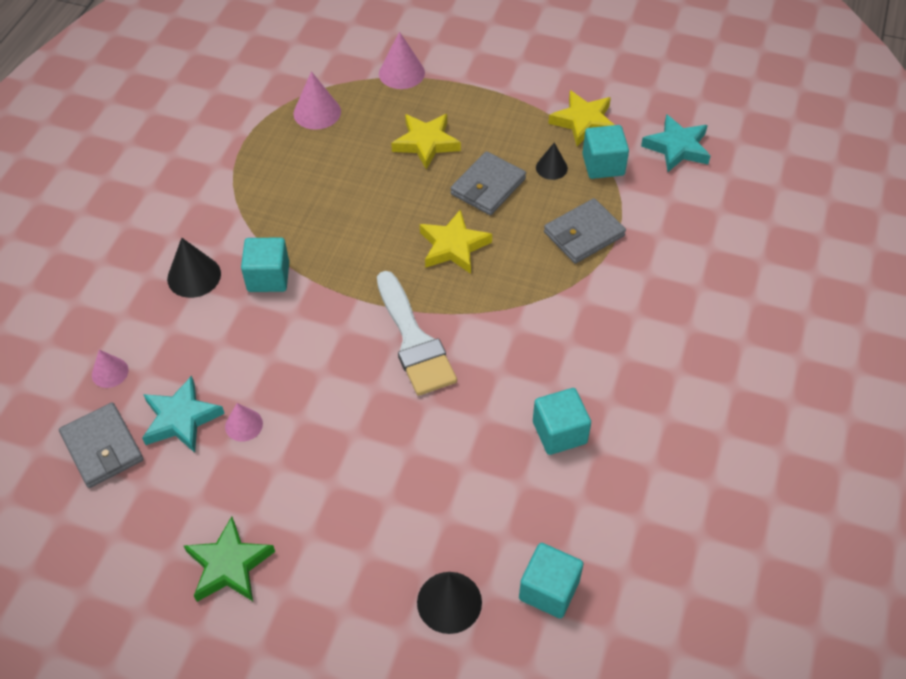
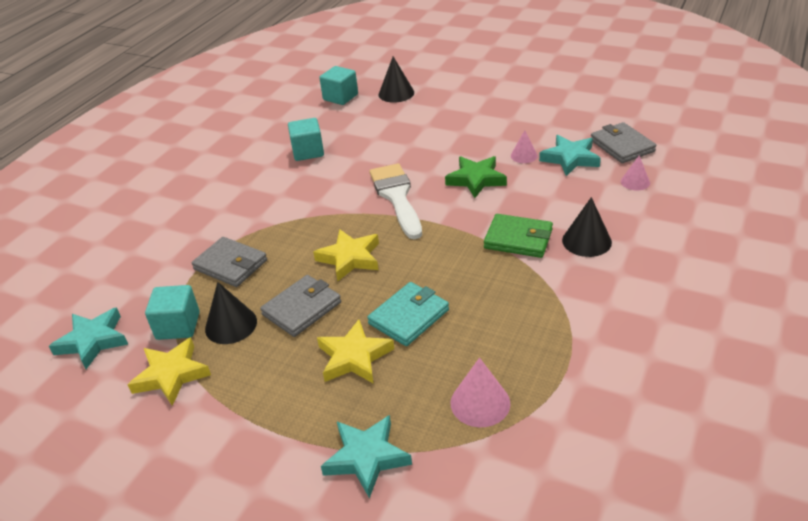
camera: 170 degrees left, 15 degrees down
green star [184,516,275,602] -> green star moved to [445,156,507,198]
turquoise cube [241,238,289,292] -> green wallet [484,214,553,258]
pink cone [379,32,425,89] -> turquoise star [321,415,412,498]
black cone [536,143,568,180] -> black cone [205,282,257,344], size x1.56
grey wallet [544,198,626,264] -> grey wallet turned 60 degrees clockwise [192,237,267,287]
none -> turquoise wallet [367,282,449,346]

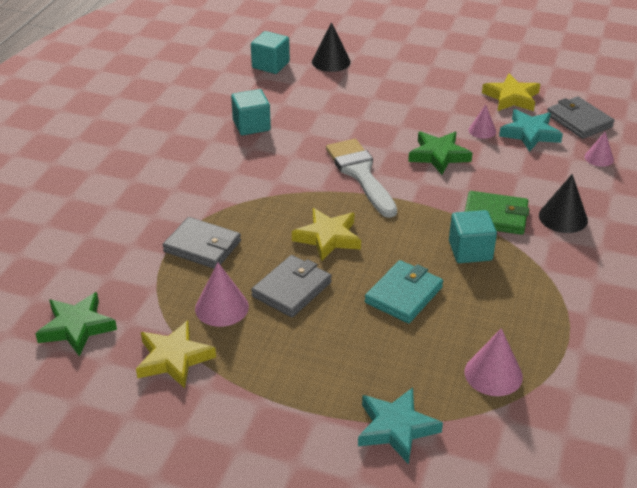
camera: 10 degrees left, 0 degrees up
turquoise star [49,307,128,369] -> green star [35,292,117,356]
turquoise cube [145,285,200,340] -> turquoise cube moved to [449,210,497,263]
black cone [205,282,257,344] -> pink cone [195,263,249,327]
yellow star [317,319,394,384] -> yellow star moved to [482,74,540,111]

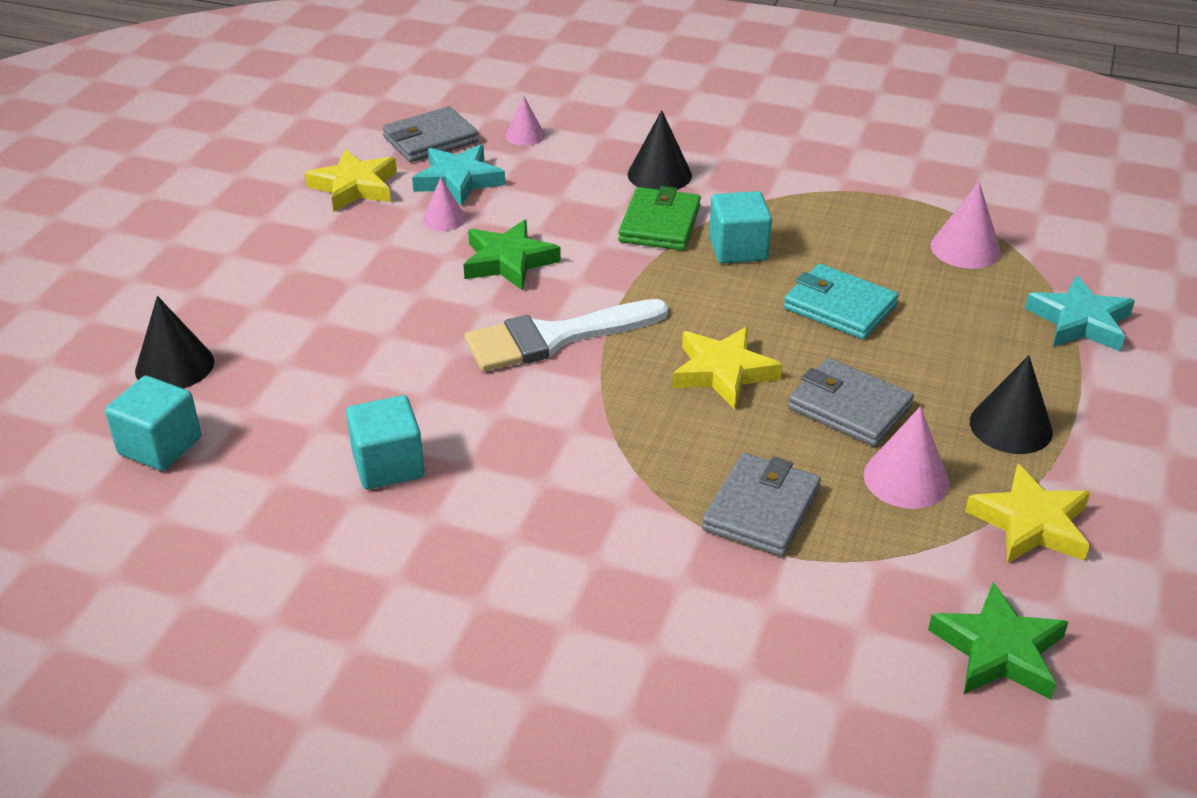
camera: 90 degrees left, 0 degrees up
none -> black cone [970,355,1053,454]

